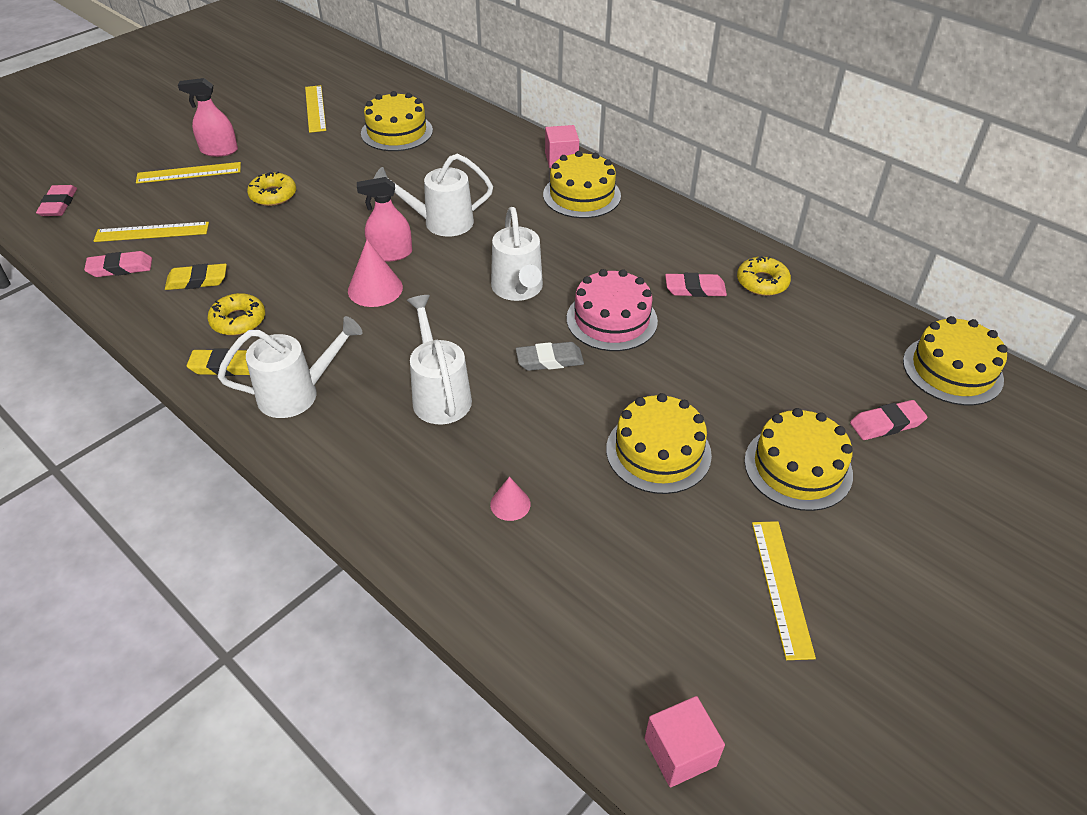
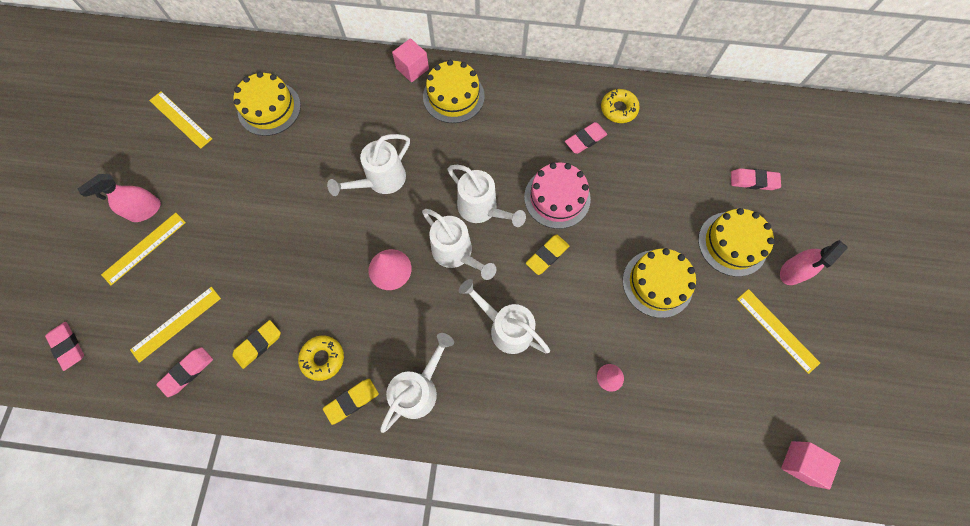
camera: 35 degrees left, 25 degrees up
yellow donut [247,172,296,206] -> none
pink spray bottle [357,177,412,262] -> pink spray bottle moved to [780,240,848,285]
grey eraser [516,342,584,371] -> yellow eraser [526,235,569,275]
pink eraser [850,400,927,440] -> pink eraser turned 60 degrees clockwise [731,168,781,190]
yellow cake [903,316,1008,405] -> none
none -> white watering can [422,209,496,280]

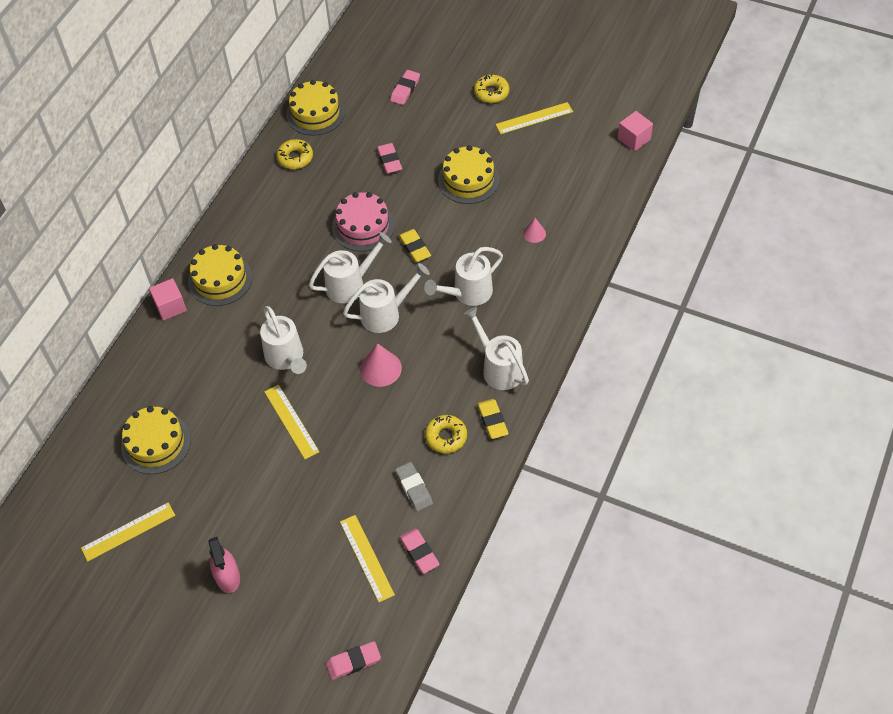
camera: 70 degrees left, 15 degrees down
yellow ruler [101,213,186,285] -> yellow ruler moved to [264,385,320,459]
yellow eraser [232,320,281,369] -> grey eraser [395,462,433,511]
pink eraser [565,122,607,154] -> pink eraser moved to [377,143,402,174]
yellow cake [698,208,775,277] -> yellow cake moved to [286,80,345,136]
pink spray bottle [780,240,848,285] -> yellow donut [474,74,509,103]

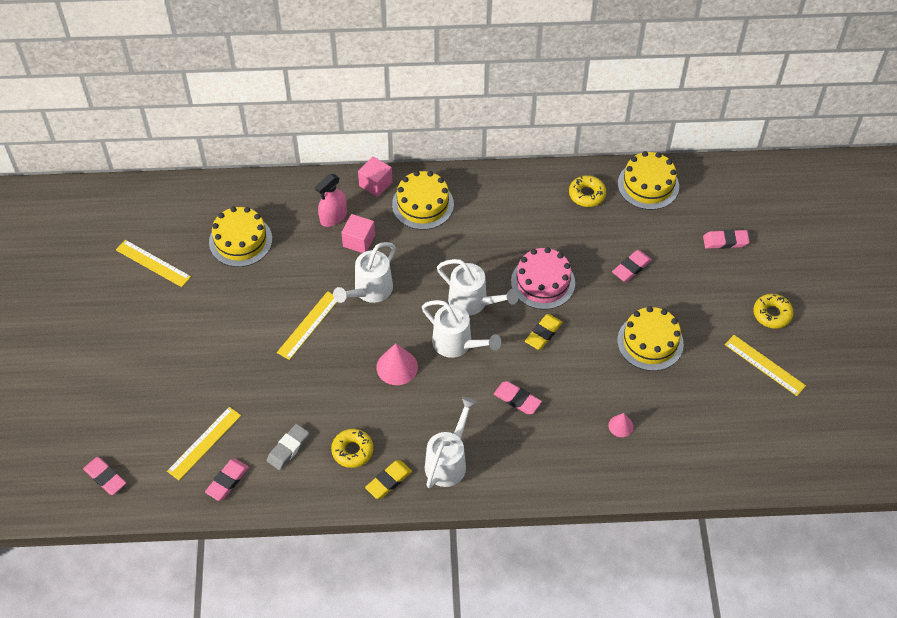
camera: 60 degrees right, 0 degrees up
pink spray bottle [209,537,240,593] -> pink spray bottle moved to [315,174,347,227]
white watering can [424,247,503,306] -> pink eraser [494,381,542,414]
pink cube [618,111,653,151] -> pink cube moved to [341,214,375,253]

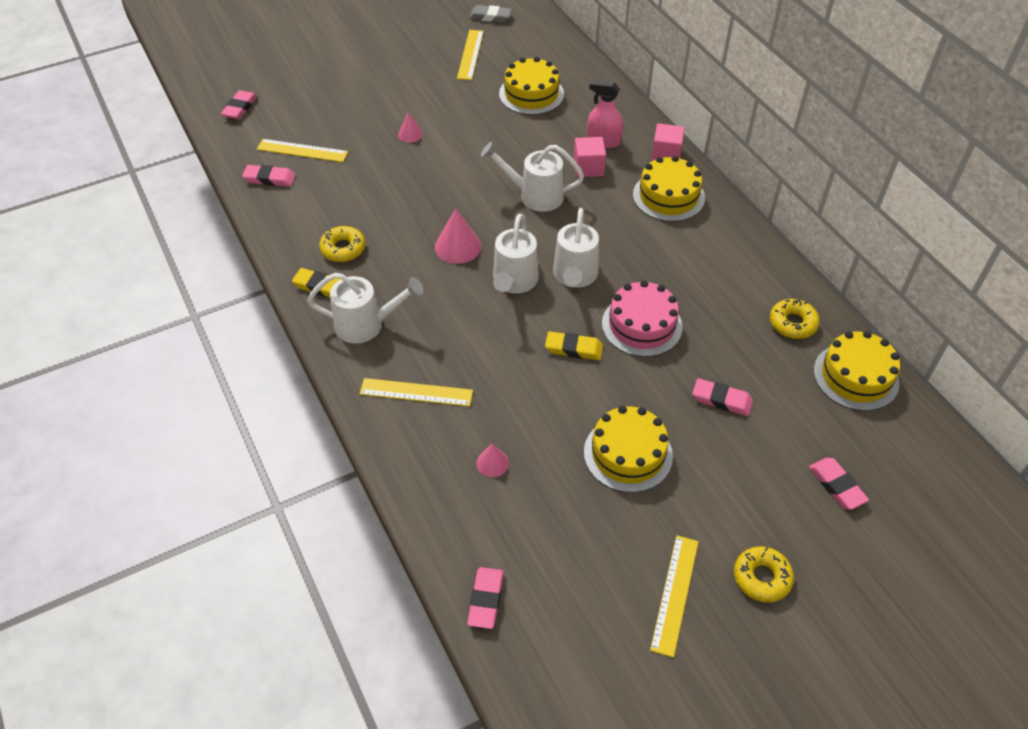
camera: 65 degrees right, 5 degrees down
grey eraser [267,424,309,470] -> grey eraser moved to [469,5,512,22]
yellow ruler [277,291,337,360] -> yellow ruler moved to [360,378,473,407]
pink eraser [494,381,542,414] -> pink eraser moved to [467,567,504,629]
none -> pink cone [398,112,423,142]

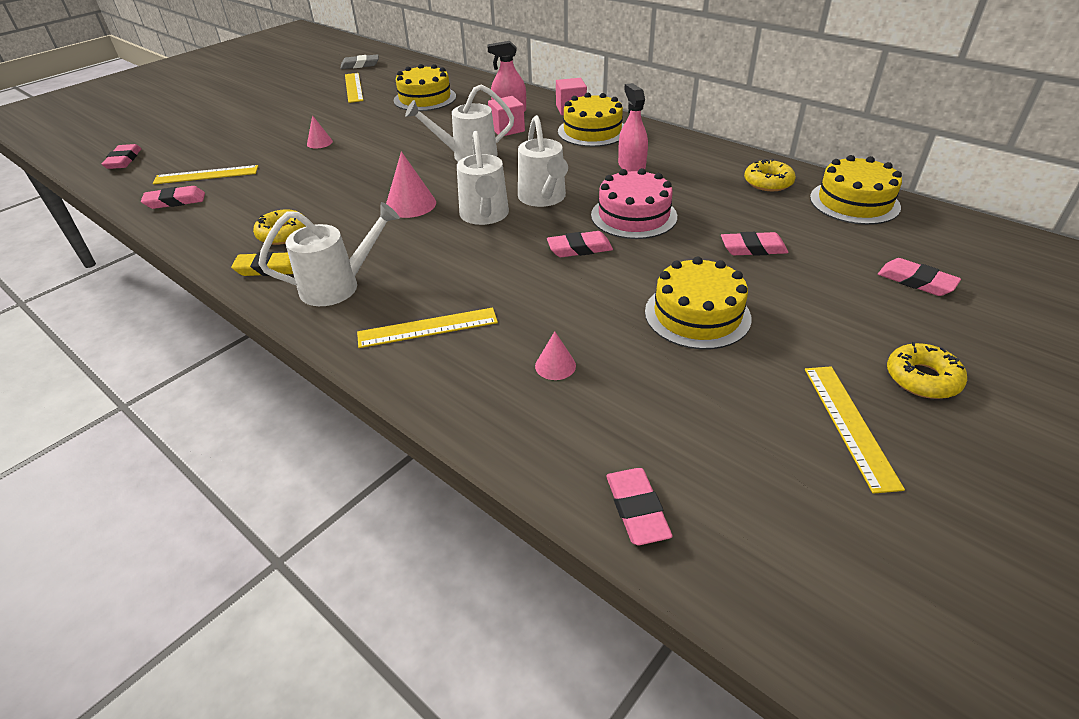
camera: 20 degrees left, 10 degrees down
yellow eraser [545,331,603,360] -> pink eraser [547,231,613,257]
none -> pink spray bottle [618,83,648,172]

